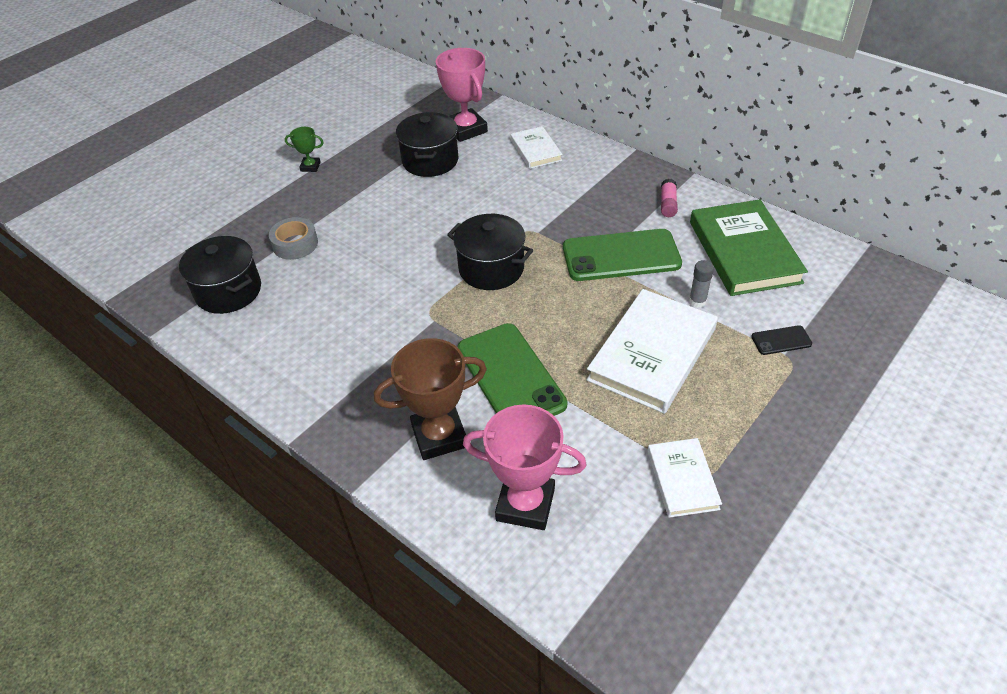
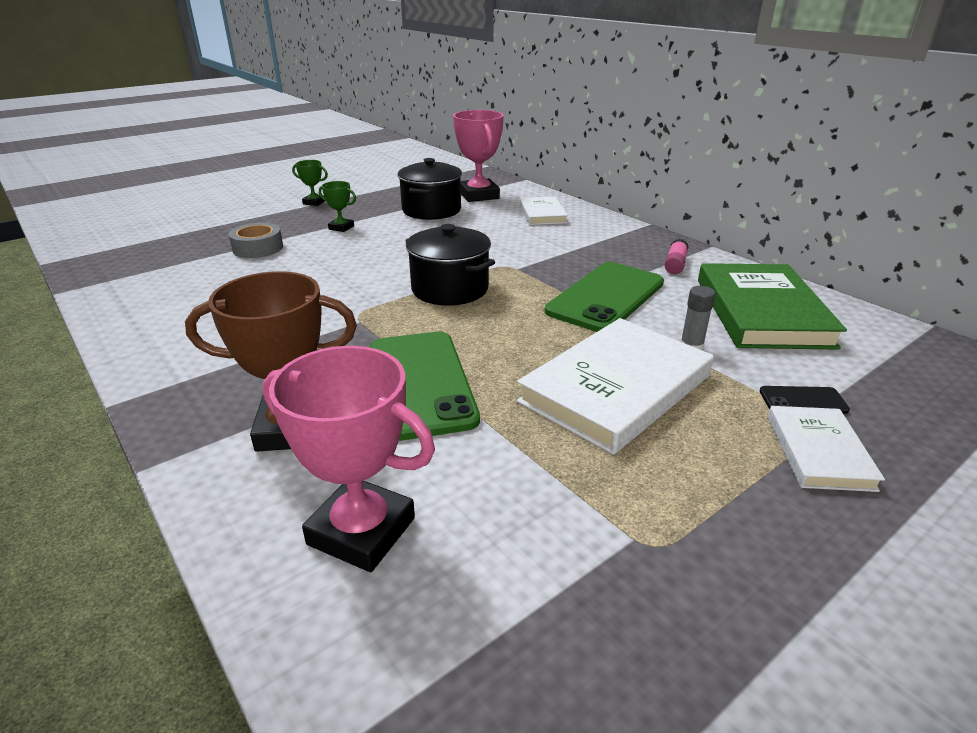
camera: 10 degrees right, 15 degrees down
black pot [179,236,261,314] -> none
green phone [563,229,682,281] -> green phone turned 60 degrees counterclockwise [545,262,664,332]
white book [647,438,722,518] -> white book moved to [768,406,885,492]
none -> green trophy [319,181,356,232]

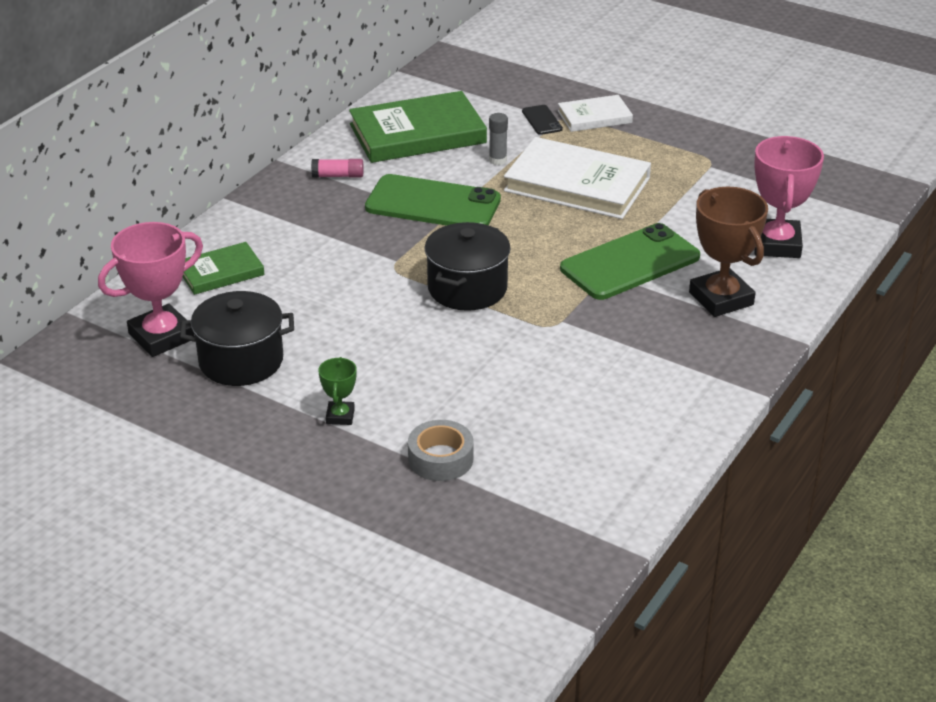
camera: 110 degrees left, 5 degrees up
green trophy [292,160,328,206] -> none
white book [520,197,568,225] -> green book [183,242,265,295]

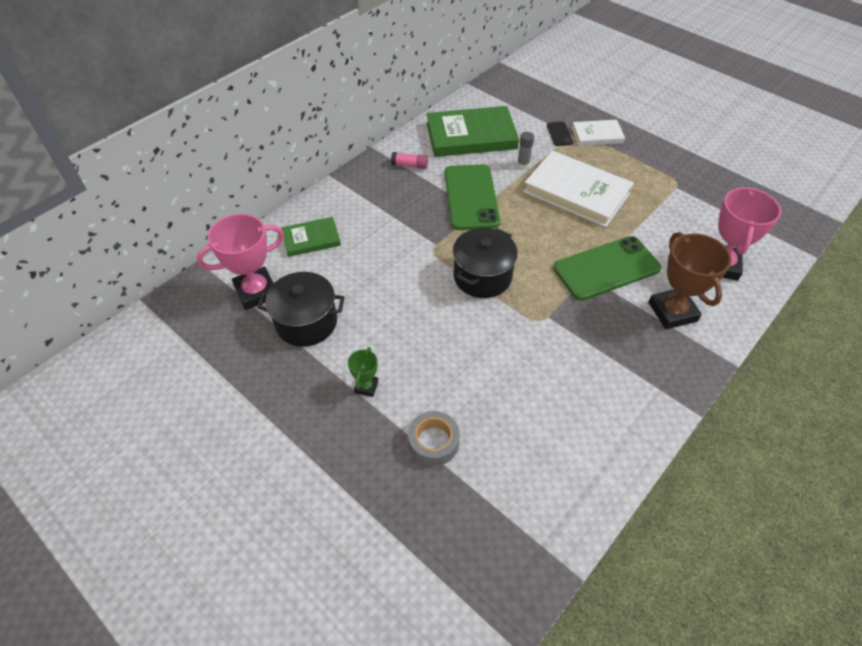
camera: 10 degrees right, 15 degrees up
green phone [365,174,501,226] -> green phone turned 60 degrees clockwise [445,164,500,230]

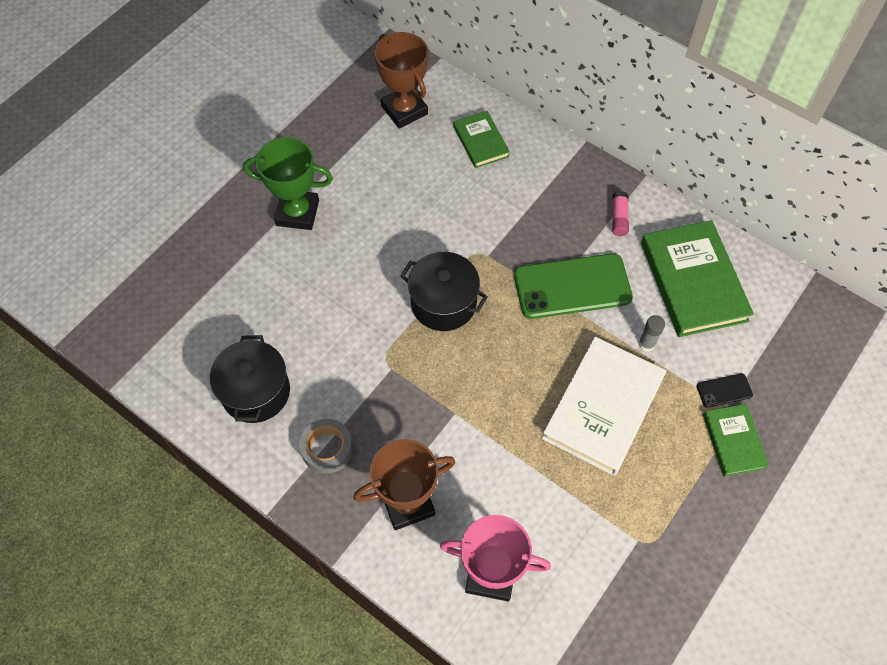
camera: 85 degrees right, 10 degrees up
pink trophy [197,214,284,310] -> brown trophy [374,32,428,128]
black pot [257,272,344,347] -> black pot moved to [210,335,290,423]
green trophy [348,347,378,397] -> green trophy [243,137,333,230], size x2.01
grey tape [408,411,460,466] -> grey tape moved to [299,419,353,474]
green phone [554,236,661,301] -> none
white book [572,119,625,146] -> green book [703,404,769,477]

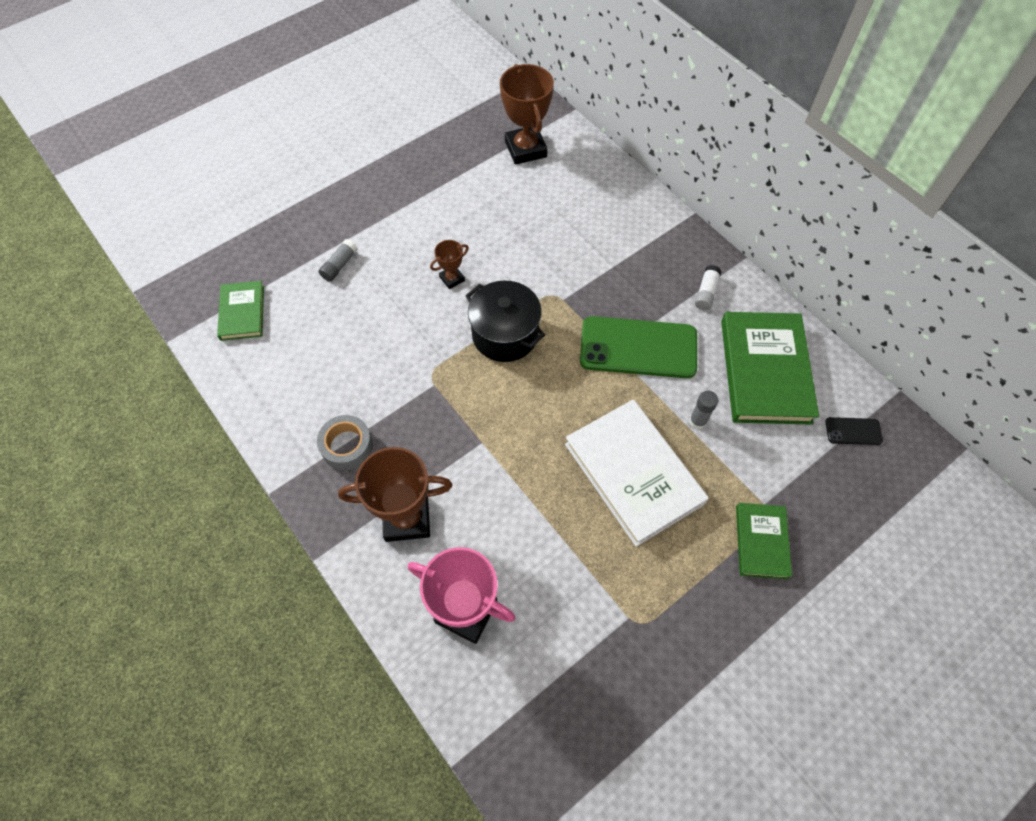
camera: 15 degrees right, 0 degrees up
black pot [210,335,290,423] -> none
green trophy [243,137,333,230] -> none
green book [453,111,510,168] -> green book moved to [217,281,264,341]
white book [542,337,666,476] -> white book turned 75 degrees counterclockwise [565,399,709,547]
pink glue stick [612,191,629,236] -> white glue stick [695,265,721,310]
black phone [697,374,753,408] -> black phone moved to [825,417,883,445]
none -> grey glue stick [319,239,358,282]
none -> brown trophy [430,240,469,289]

